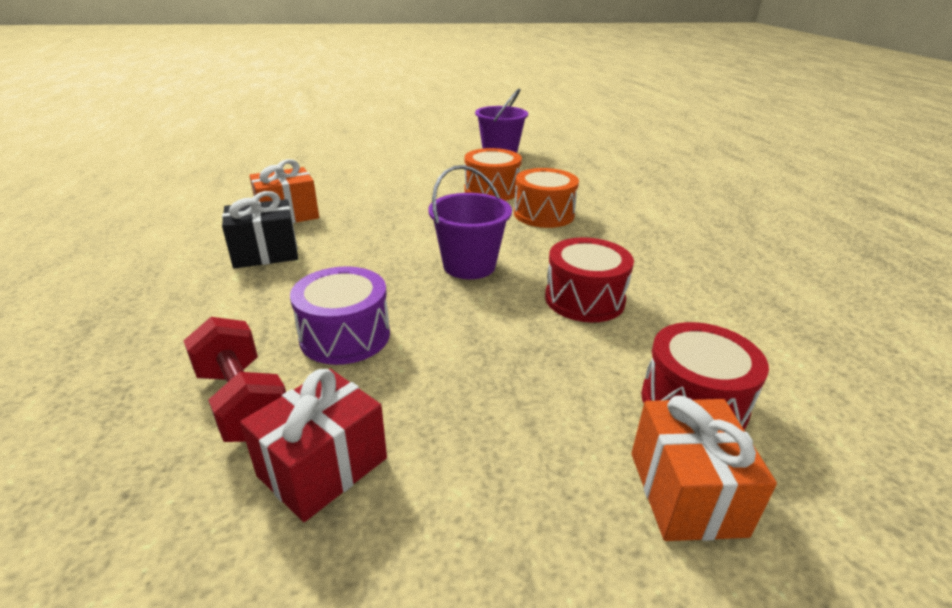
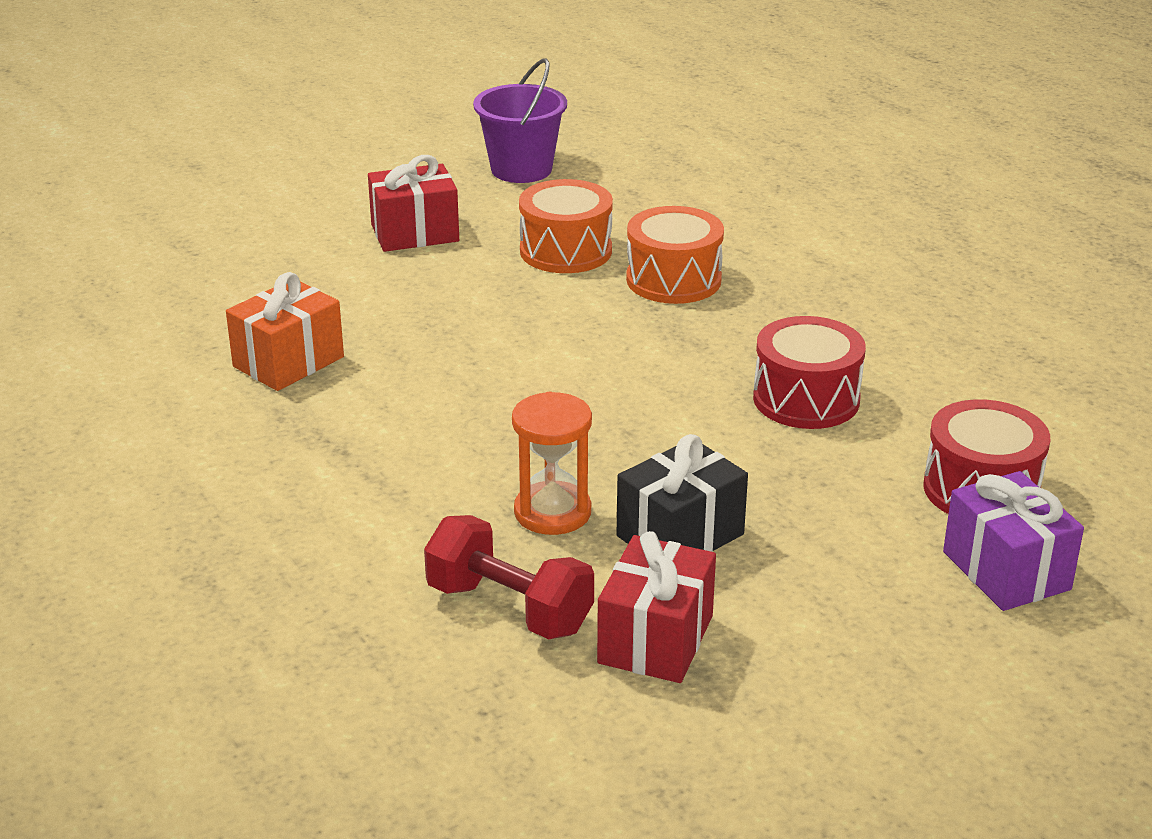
camera: 20 degrees left, 0 degrees up
black gift [222,191,298,269] -> black gift moved to [617,434,748,552]
purple drum [290,267,390,365] -> orange hourglass [512,392,592,535]
purple bucket [428,165,512,279] -> none
orange gift [631,396,777,541] -> purple gift [943,471,1084,611]
none -> red gift [368,155,459,252]

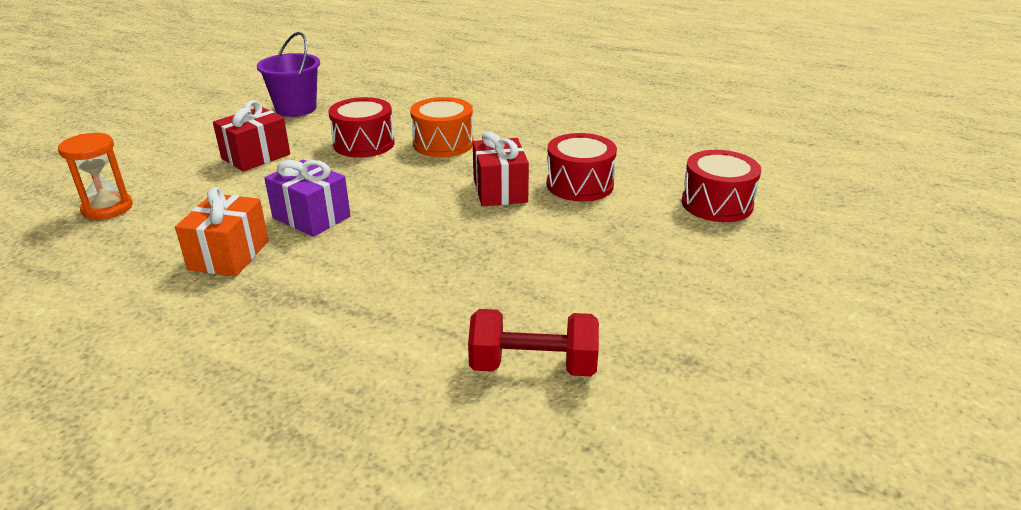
camera: 30 degrees left, 0 degrees up
orange hourglass [512,392,592,535] -> orange hourglass moved to [58,133,133,220]
orange drum [519,179,613,273] -> red drum [328,97,395,158]
red gift [597,531,716,683] -> red gift moved to [473,132,529,206]
black gift [617,434,748,552] -> none
purple gift [943,471,1084,611] -> purple gift moved to [264,160,351,237]

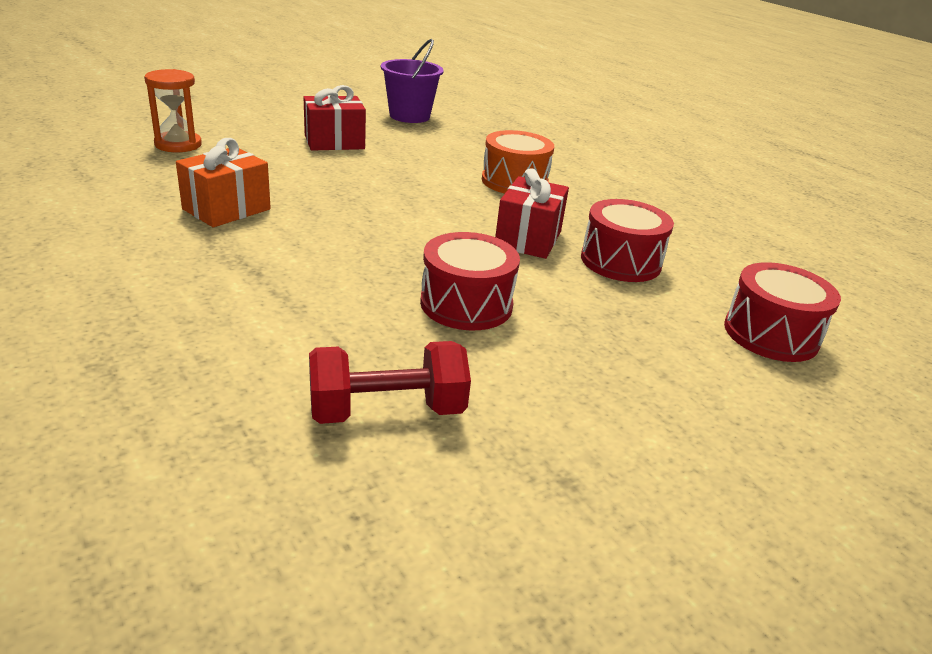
camera: 25 degrees right, 0 degrees up
purple gift [264,160,351,237] -> none
red drum [328,97,395,158] -> red drum moved to [420,232,520,330]
red dumbbell [468,309,599,376] -> red dumbbell turned 45 degrees counterclockwise [309,341,471,424]

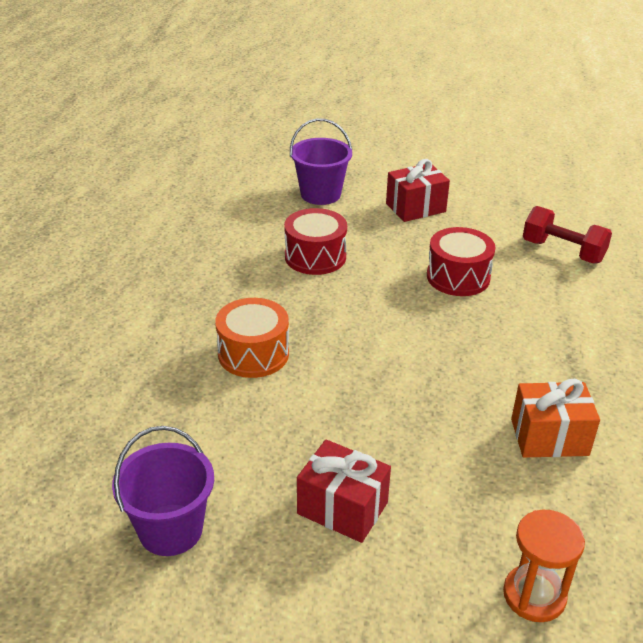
camera: 130 degrees left, 5 degrees up
red gift [495,168,569,259] -> red gift moved to [386,159,450,222]
red drum [724,262,841,362] -> purple bucket [290,118,352,205]

